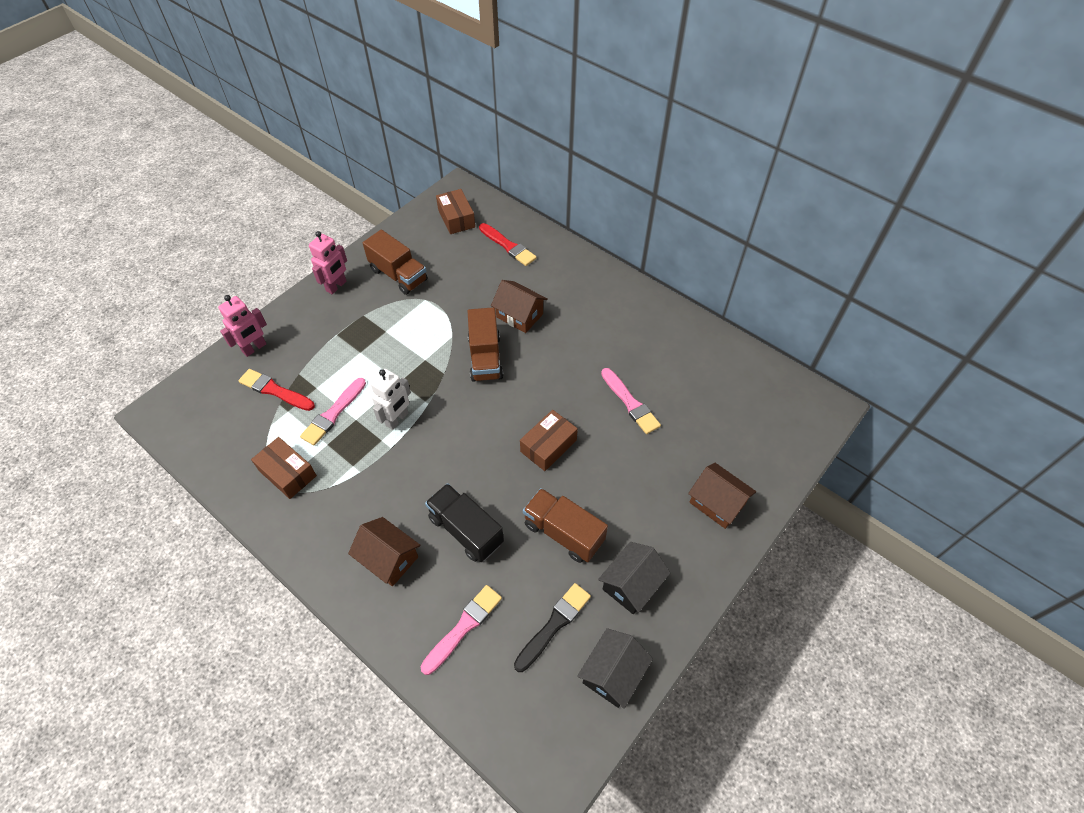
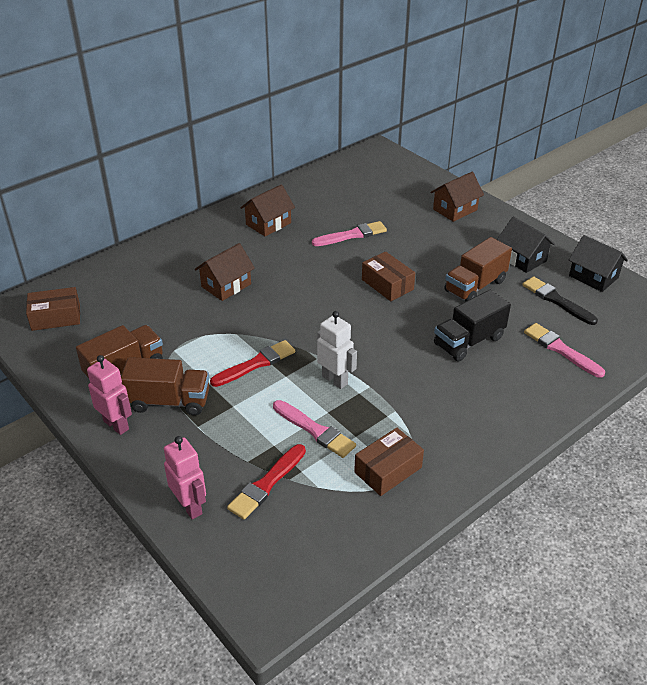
camera: 80 degrees left, 15 degrees down
brown house [348,517,420,586] -> brown house moved to [241,184,295,237]
brown truck [468,307,503,382] -> brown truck moved to [121,357,209,416]
red brush [479,223,537,266] -> red brush moved to [210,340,295,387]

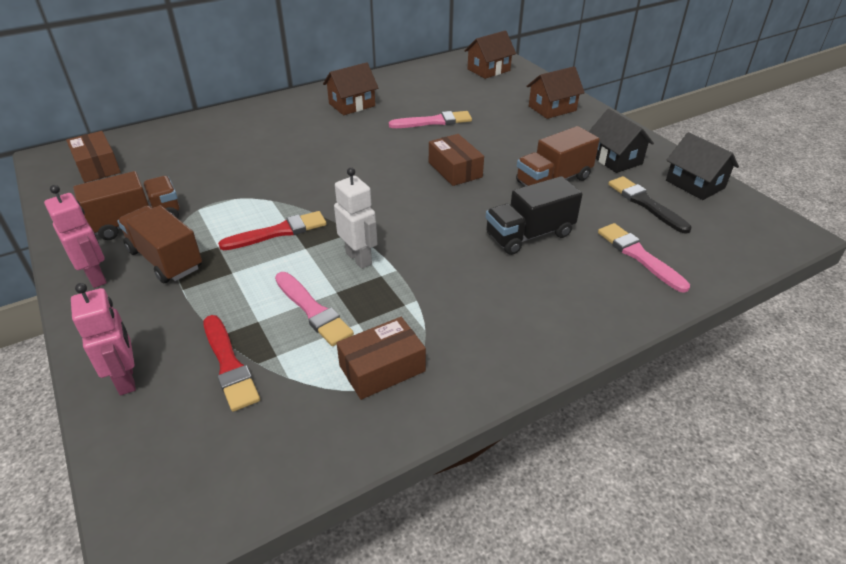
camera: 10 degrees right, 0 degrees up
brown box [26,287,80,331] -> brown box turned 60 degrees clockwise [66,131,121,183]
brown truck [121,357,209,416] -> brown truck turned 150 degrees counterclockwise [117,205,202,283]
brown house [195,243,255,301] -> brown house moved to [464,30,516,79]
red brush [227,444,306,519] -> red brush turned 75 degrees counterclockwise [204,315,260,412]

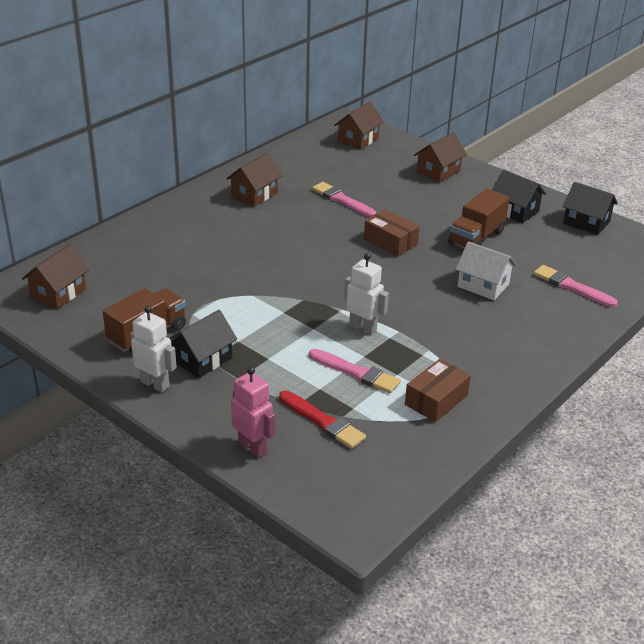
camera: 20 degrees left, 5 degrees down
pink robot [44,185,107,288] -> white robot [131,306,177,392]
brown box [66,131,121,183] -> brown house [22,245,89,309]
brown truck [117,205,202,283] -> black house [169,310,237,378]
red brush [218,211,326,250] -> none
pink brush [389,111,472,128] -> pink brush turned 105 degrees counterclockwise [312,182,376,217]
black truck [486,176,583,255] -> white house [455,241,517,300]
black brush [608,176,692,234] -> none

